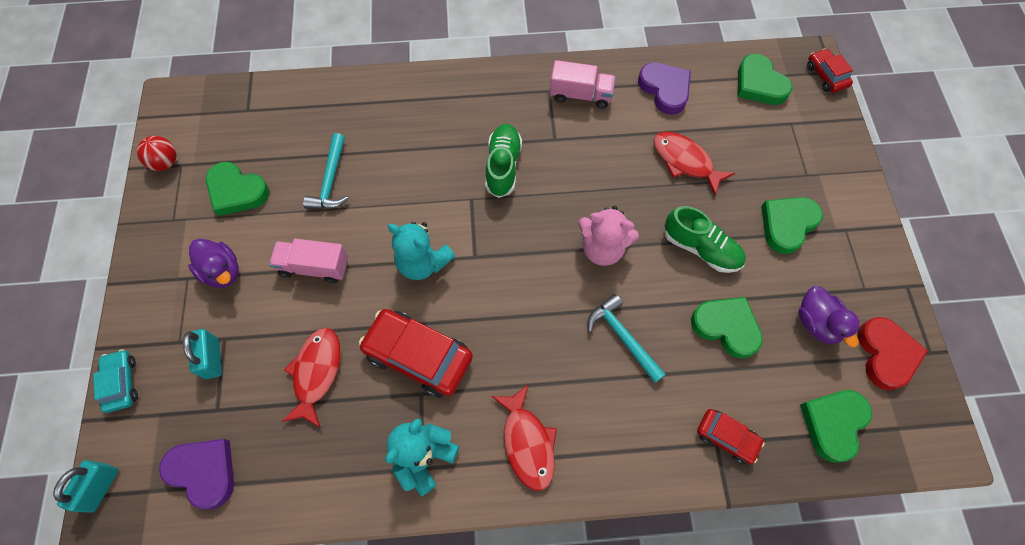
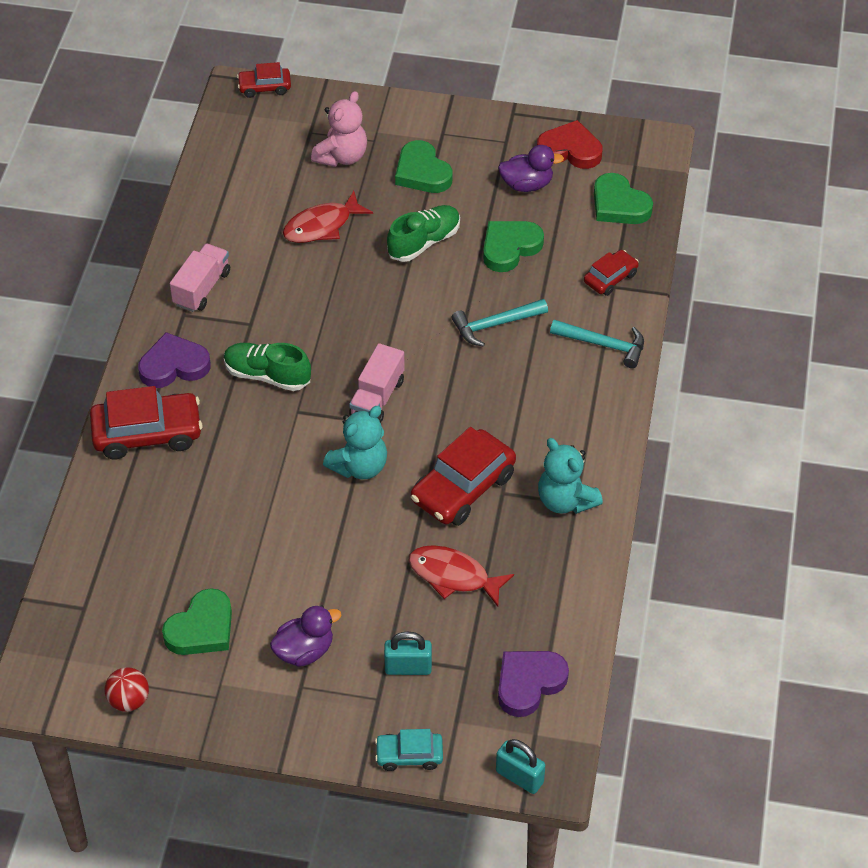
camera: 75 degrees left, 15 degrees down
pink truck [269,239,348,283] -> pink truck moved to [349,343,405,423]
turquoise hammer [303,133,349,209] -> turquoise hammer moved to [550,320,644,368]
red fish [491,384,557,491] -> none
pink teddy bear [578,206,639,266] -> pink teddy bear moved to [311,91,367,167]
purple heart [638,62,691,114] -> purple heart moved to [138,332,211,388]
green heart [738,54,792,105] -> none
none -> red car [90,386,203,459]

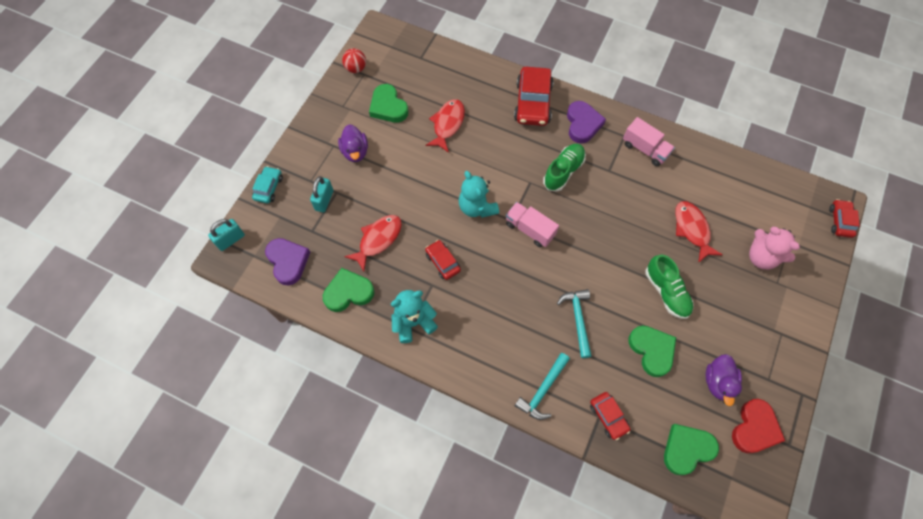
camera: 105 degrees right, 15 degrees up
green heart [395,140,453,193] -> green heart moved to [323,268,374,312]
red car [411,427,516,526] -> red car [425,240,461,280], size x0.55
none -> red fish [426,99,465,153]

